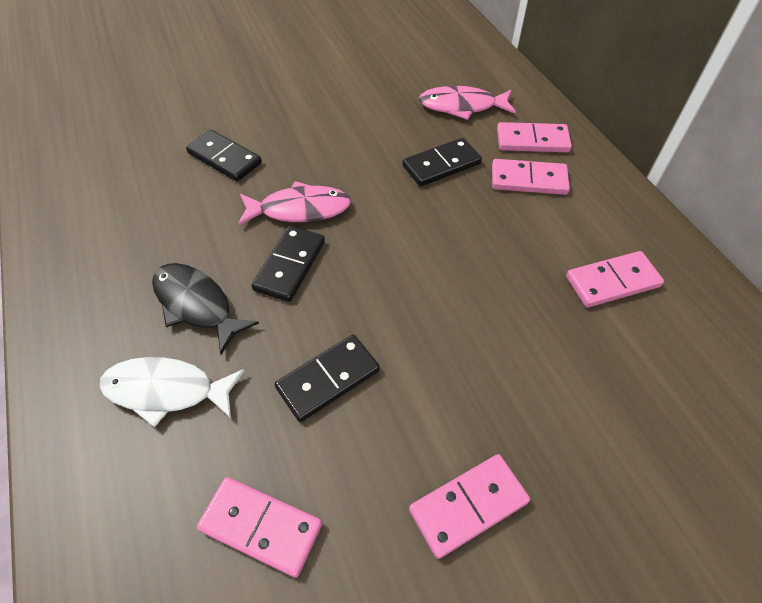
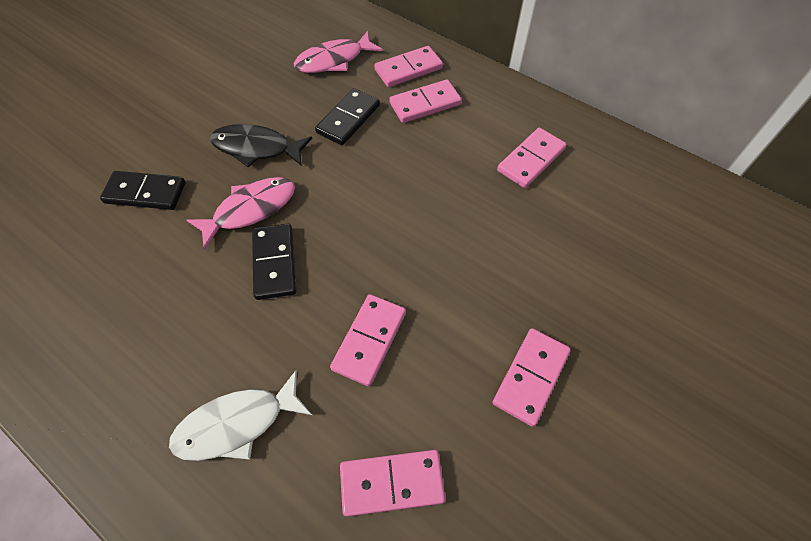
camera: 30 degrees left, 5 degrees up
black fish [152,263,259,355] -> black fish moved to [210,124,313,167]
black domino [274,335,380,422] -> pink domino [330,294,406,386]

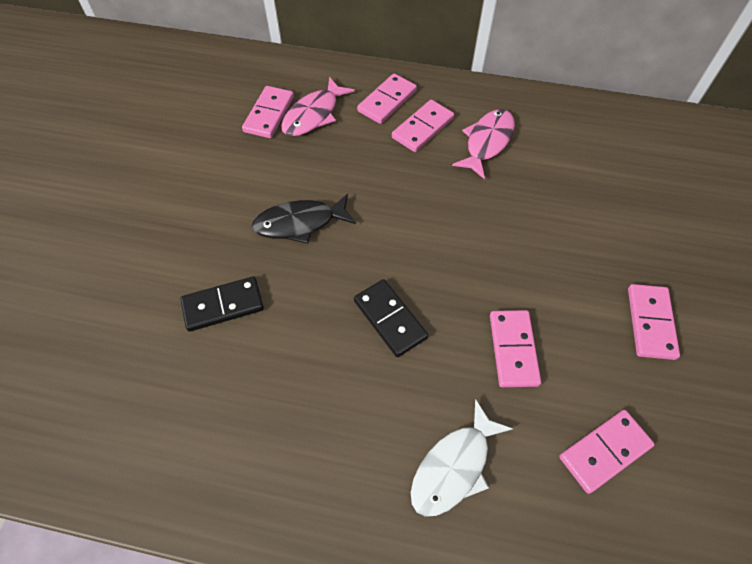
camera: 25 degrees left, 0 degrees up
pink fish [187,177,295,250] -> pink fish moved to [452,109,515,179]
black domino [315,88,380,145] -> none
pink domino [497,128,567,188] -> pink domino moved to [242,86,294,138]

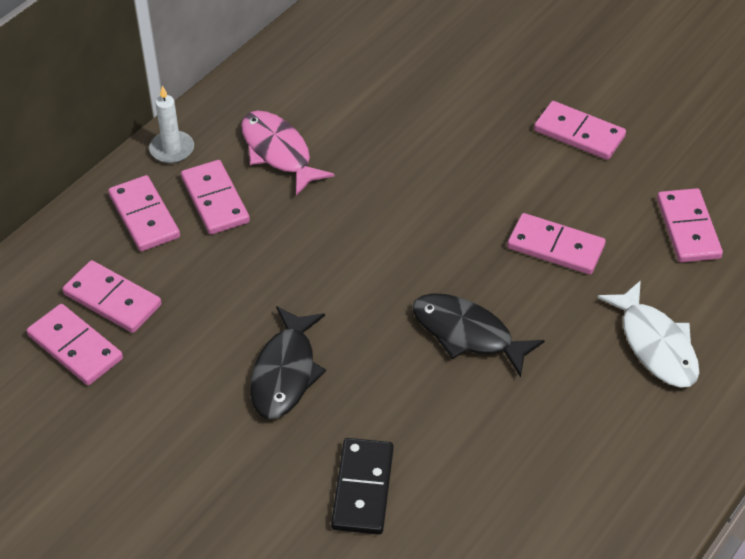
camera: 65 degrees left, 10 degrees down
pink fish [281,77,355,136] -> pink domino [63,260,162,333]
black domino [354,279,428,357] -> black fish [412,293,545,377]
none -> white candle [149,86,194,163]

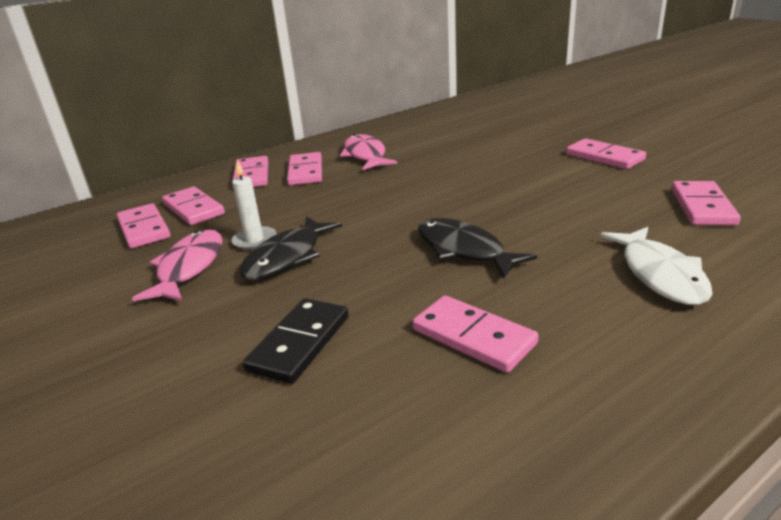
camera: 20 degrees right, 20 degrees down
white candle [149,86,194,163] -> white candle moved to [231,160,276,250]
pink domino [507,213,606,275] -> pink domino moved to [413,296,539,373]
none -> pink fish [132,229,223,301]

